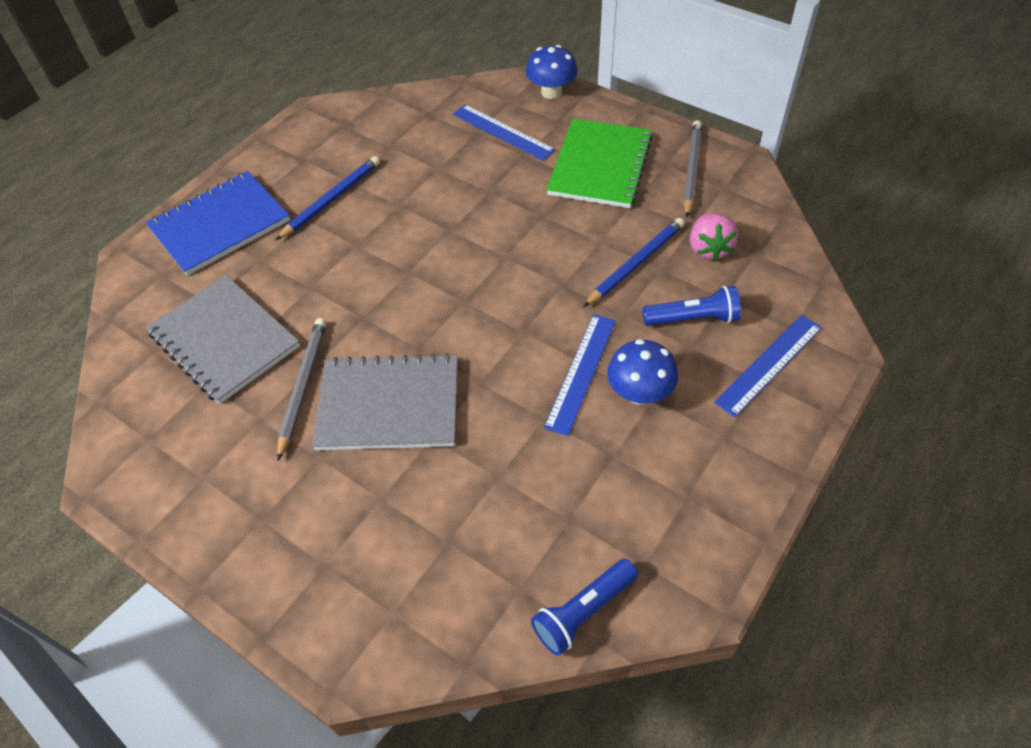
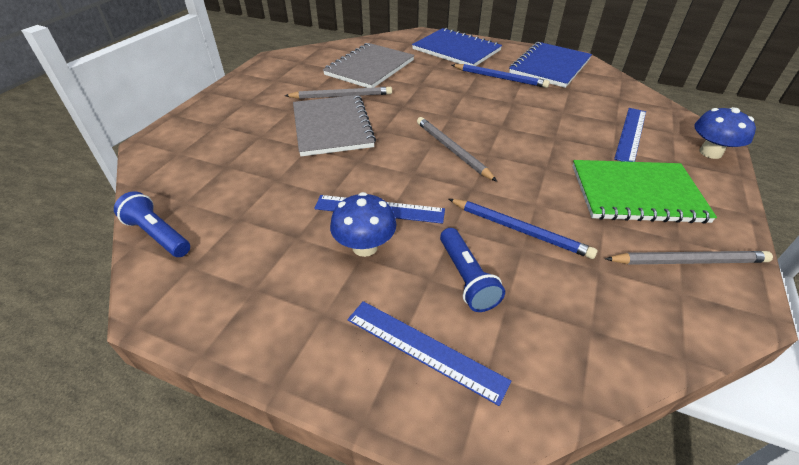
camera: 75 degrees right, 10 degrees down
pink strawberry [690,213,738,261] -> none
none -> grey pencil [417,117,497,182]
none -> blue notebook [509,42,592,88]

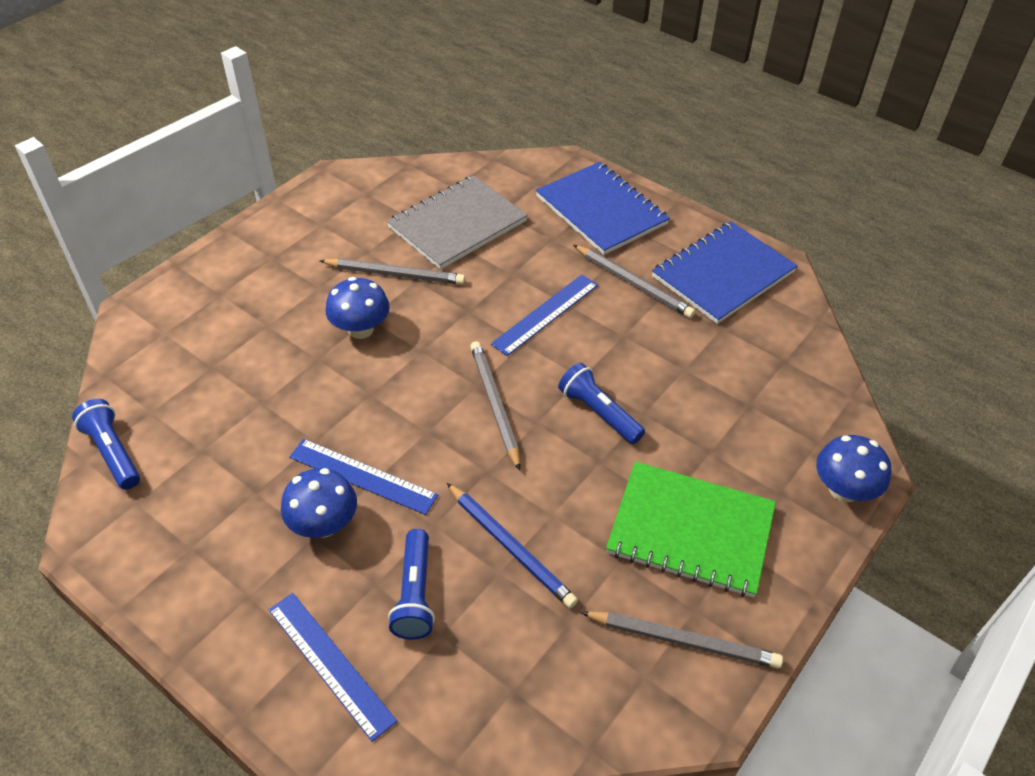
camera: 15 degrees right, 5 degrees up
grey notebook [293,95,376,156] -> blue mushroom [325,277,390,339]
blue pencil [452,64,550,88] -> grey pencil [573,245,695,318]
blue ruler [614,108,646,162] -> blue ruler moved to [491,275,598,356]
none -> blue flashlight [558,363,645,444]

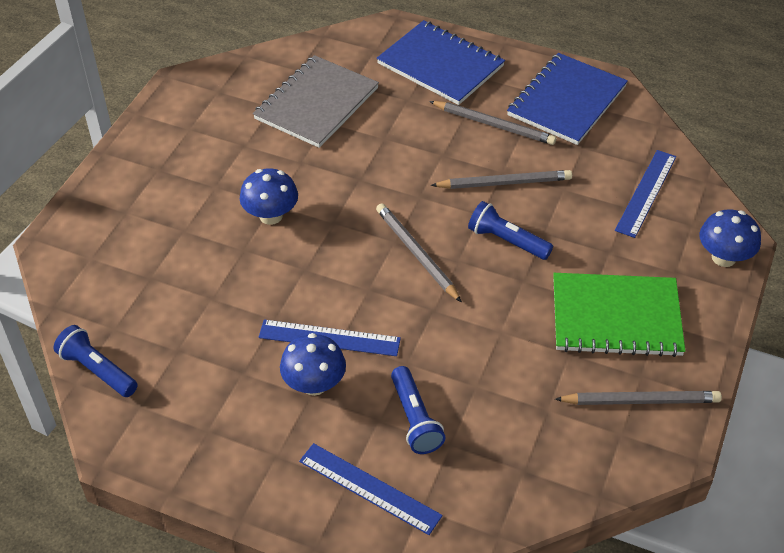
camera: 15 degrees left, 0 degrees up
grey pencil [320,258,465,285] -> grey pencil moved to [431,170,572,189]
blue pencil [447,483,578,608] -> none
blue ruler [491,275,598,356] -> blue ruler moved to [615,150,676,238]

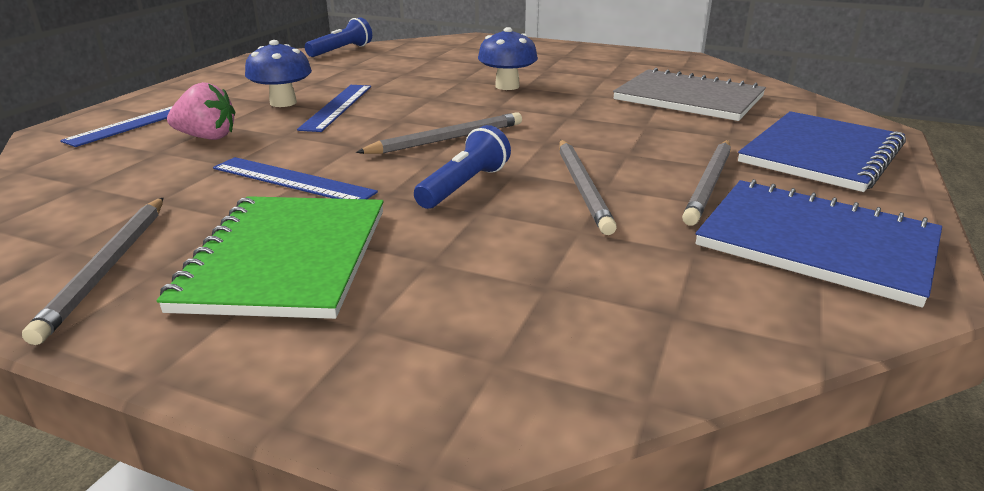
camera: 90 degrees right, 20 degrees down
blue flashlight [391,366,446,454] -> pink strawberry [167,82,235,140]
blue ruler [615,150,676,238] -> blue ruler moved to [213,157,378,199]
blue mushroom [700,209,761,267] -> none

